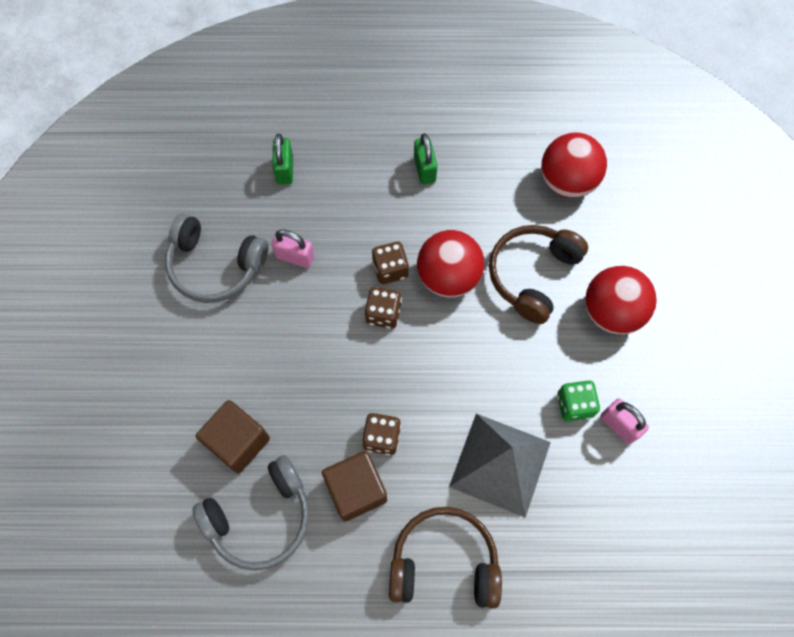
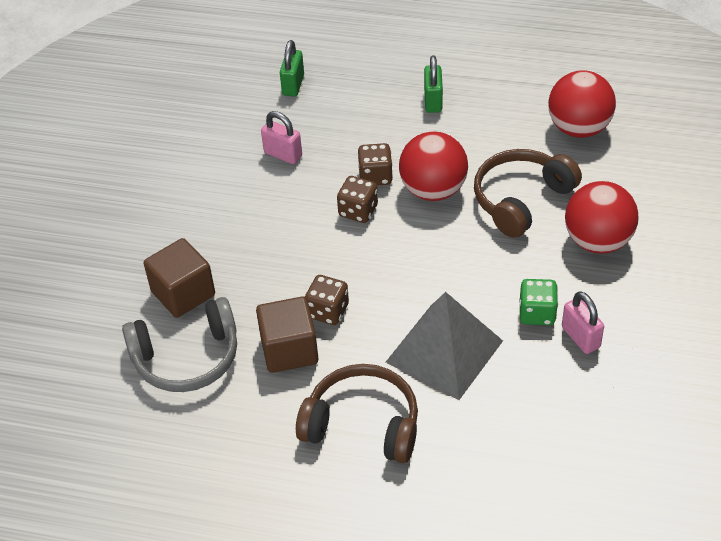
camera: 15 degrees right, 20 degrees down
grey headphones [165,214,268,303] -> none

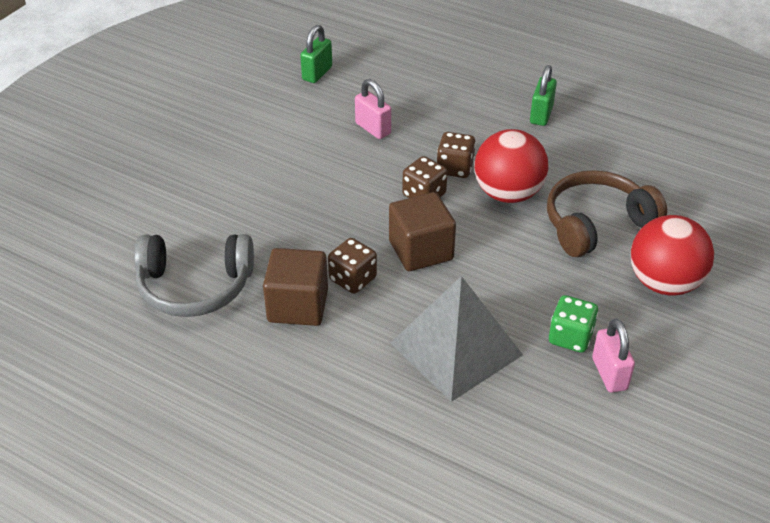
camera: 15 degrees right, 5 degrees down
brown cube [143,238,215,318] -> brown cube moved to [389,192,456,271]
green padlock [280,40,304,97] -> green padlock moved to [300,25,332,83]
brown headphones [296,364,418,463] -> none
red ball [548,70,616,138] -> none

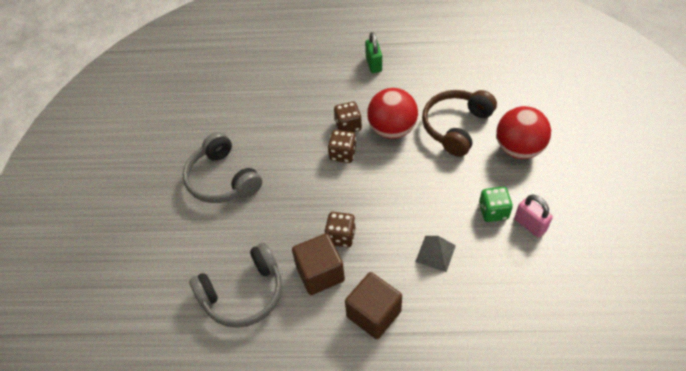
camera: 25 degrees left, 10 degrees up
green padlock [300,25,332,83] -> none
pink padlock [355,79,391,139] -> none
brown cube [389,192,456,271] -> brown cube moved to [345,272,402,339]
grey pyramid [390,276,523,402] -> grey pyramid [415,236,456,272], size x0.50
none -> grey headphones [183,132,262,203]

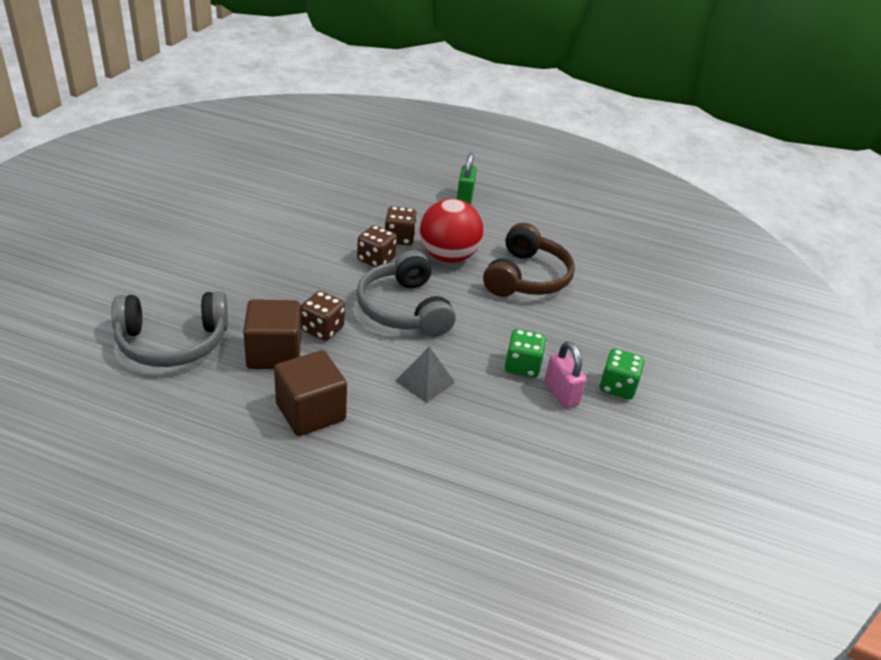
camera: 10 degrees right, 15 degrees down
grey headphones [183,132,262,203] -> grey headphones moved to [356,250,456,337]
brown headphones [422,90,497,157] -> brown headphones turned 150 degrees clockwise [483,223,575,297]
red ball [496,106,551,159] -> none
none -> green dice [599,348,644,400]

